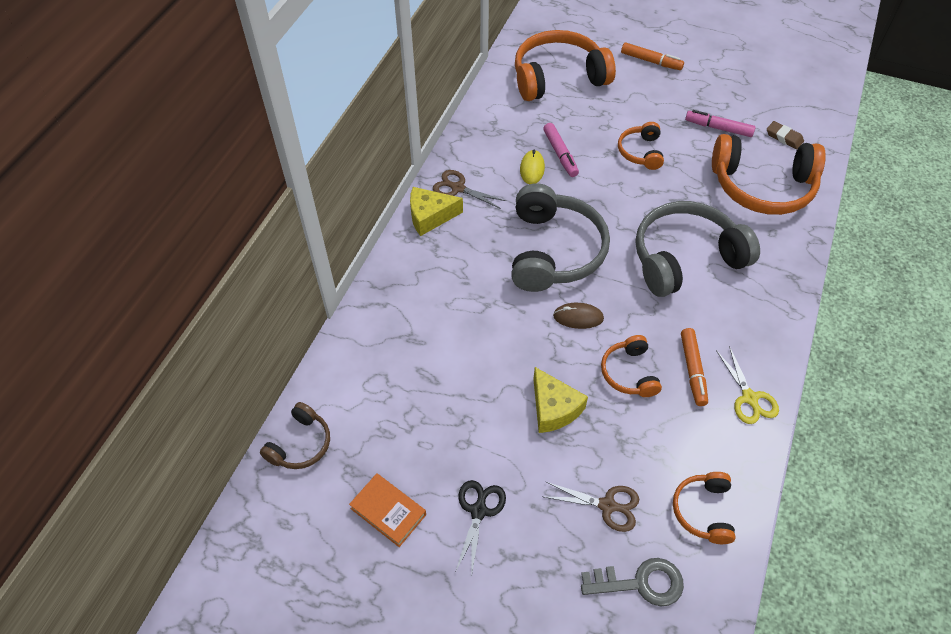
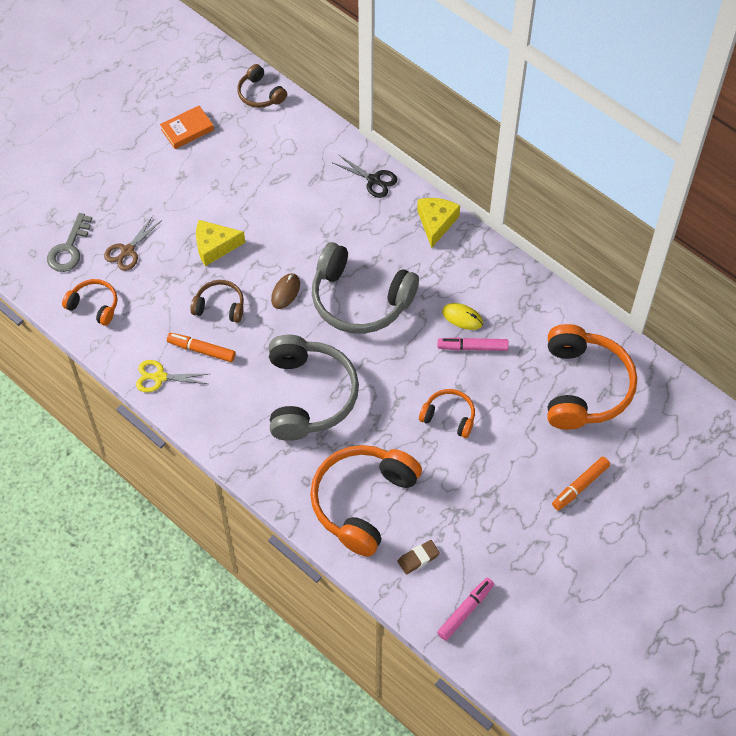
camera: 110 degrees right, 5 degrees up
brown scissors [433,170,506,209] -> none
black scissors [455,480,506,573] -> black scissors moved to [333,154,397,198]
orange headphones [601,335,662,397] -> brown headphones [190,280,244,323]
pink marker [685,110,756,137] -> pink marker moved to [437,578,494,641]

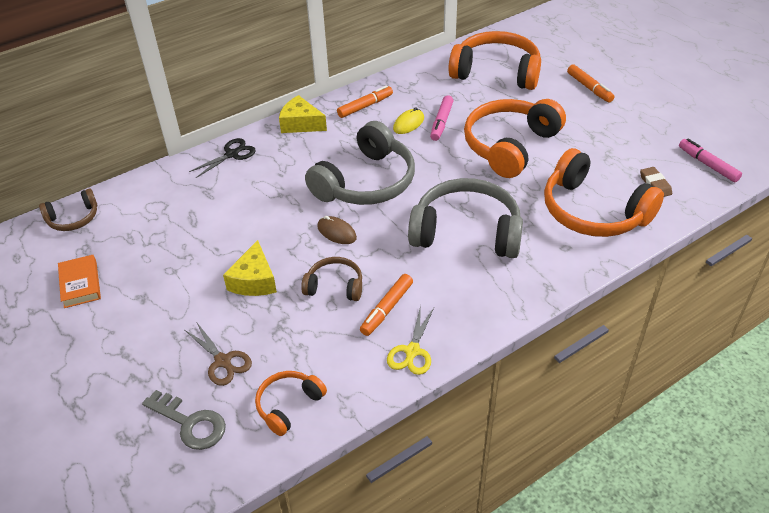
camera: 75 degrees left, 15 degrees down
brown headphones [190,280,244,323] -> brown headphones turned 75 degrees clockwise [301,257,362,301]
orange headphones [419,389,475,438] -> orange headphones [464,99,566,178], size x1.97
none -> orange marker [337,85,393,118]

